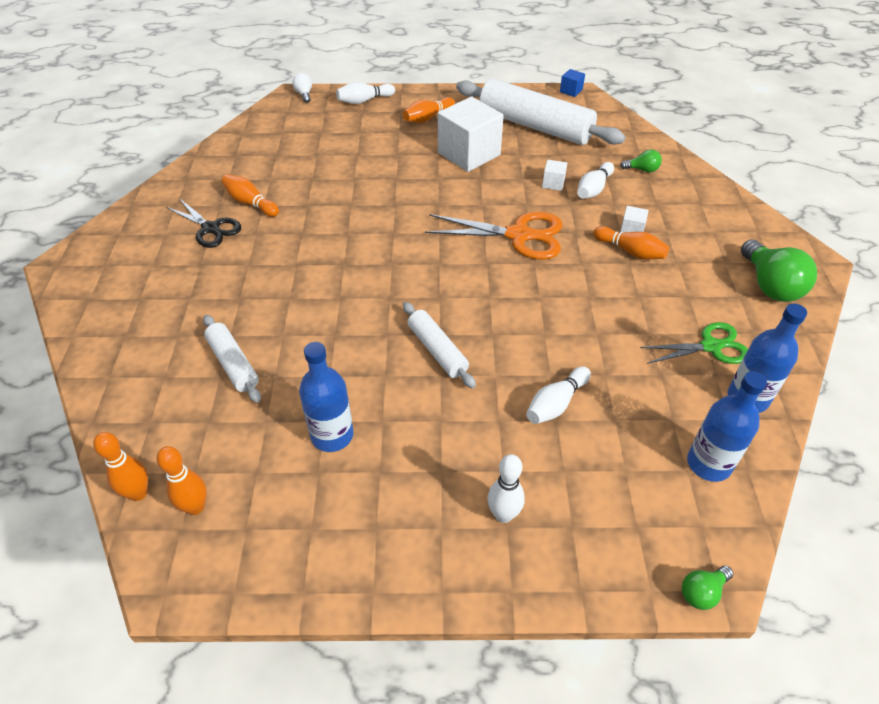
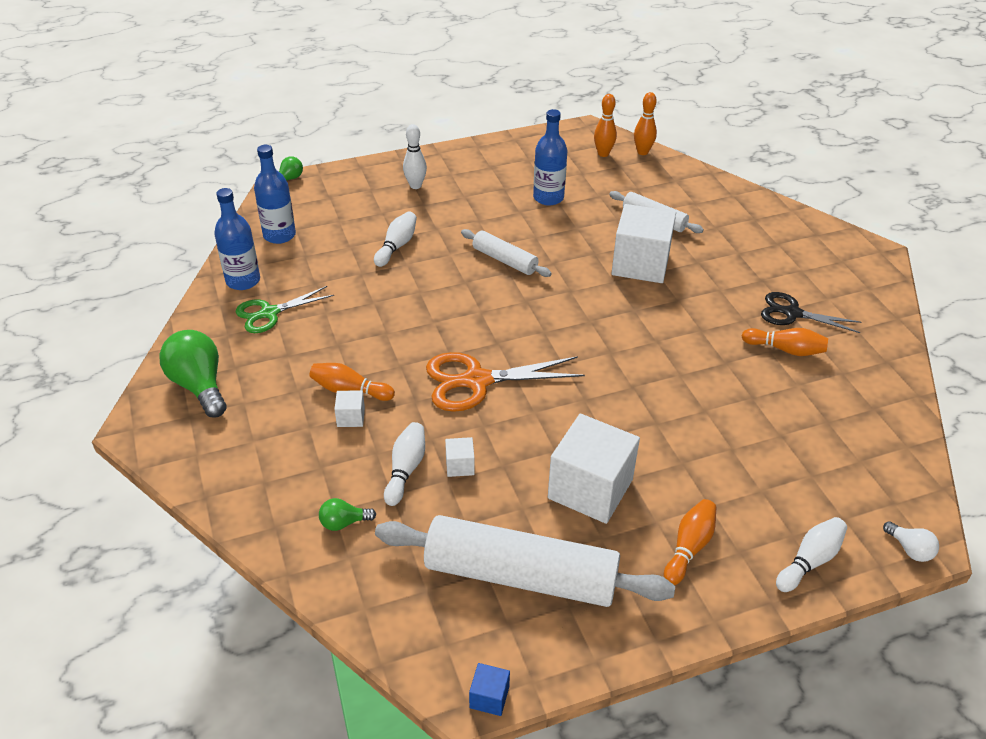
camera: 160 degrees right, 5 degrees down
none -> white cube [611,204,676,283]

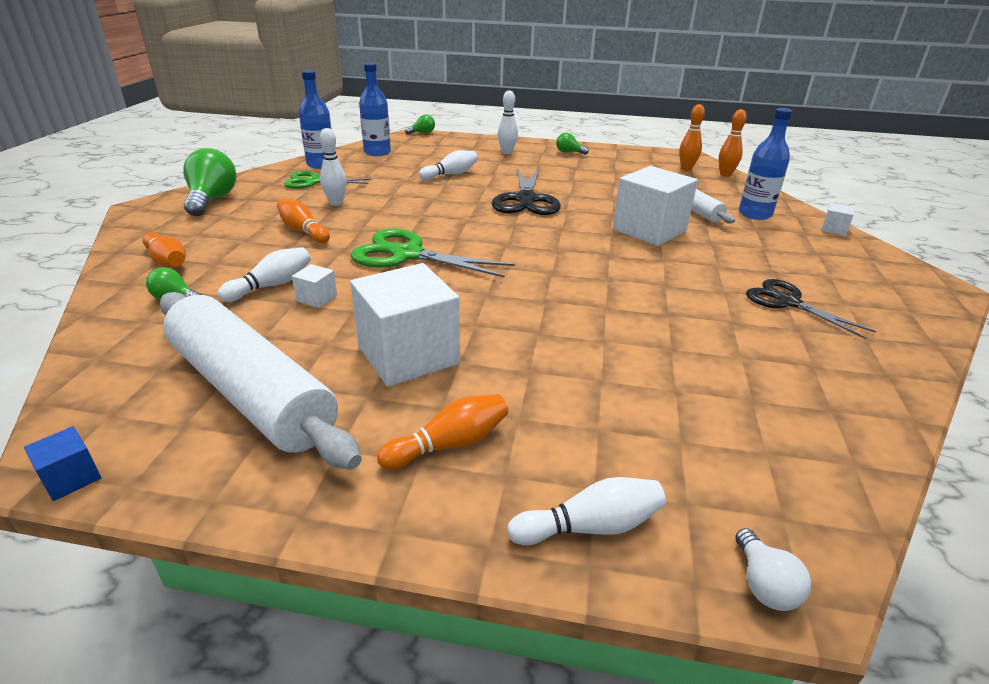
camera: 30 degrees right, 10 degrees down
white cube [334,391,365,427] -> white cube moved to [821,203,855,236]
orange scissors [426,352,585,412] -> green scissors [351,228,515,278]
white rolling pin [461,229,552,277] -> black scissors [492,168,561,215]
blue bottle [533,109,567,206] -> blue bottle moved to [739,108,792,220]
orange bowling pin [742,328,828,356] -> orange bowling pin moved to [143,232,186,268]
none -> white bowling pin [320,128,347,206]
none -> green light bulb [556,133,589,155]

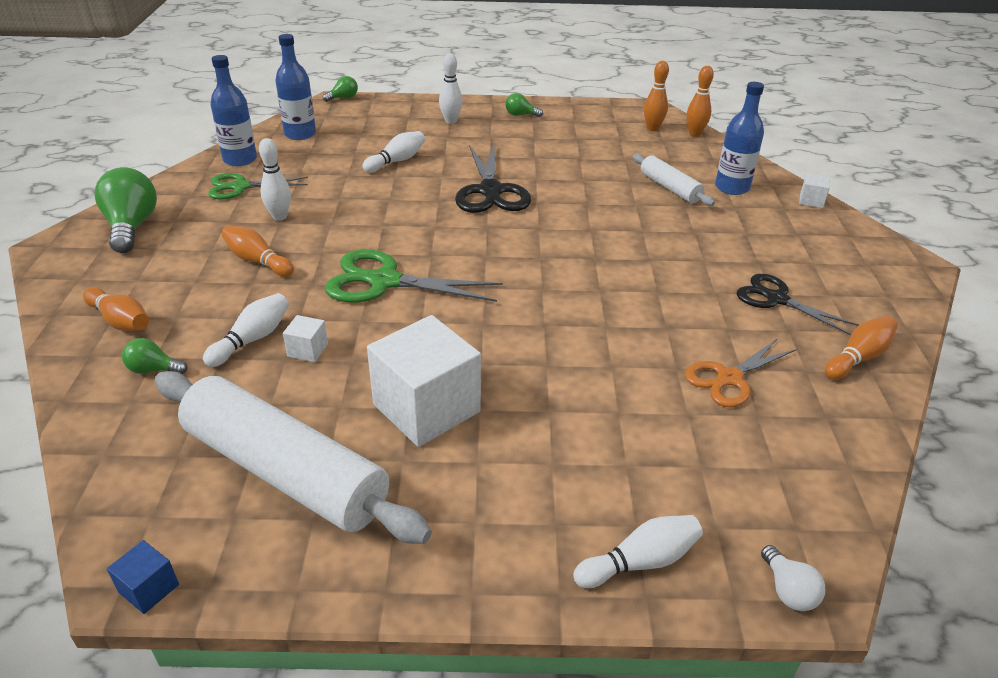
camera: 10 degrees left, 5 degrees up
orange bowling pin [377,394,508,470] -> orange bowling pin moved to [825,316,898,380]
white cube [613,166,698,246] -> none
none -> orange scissors [685,338,797,407]

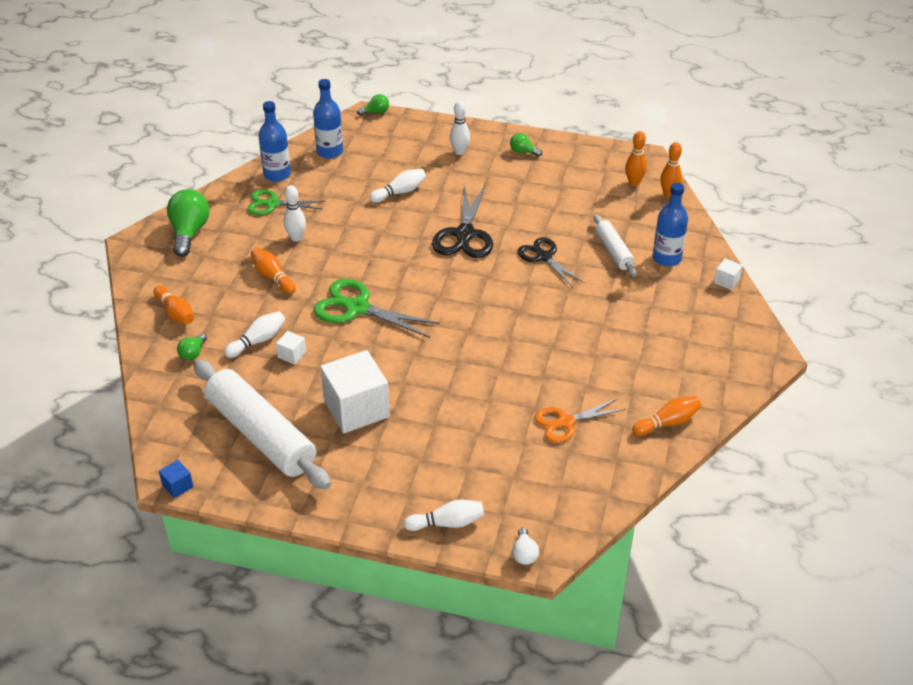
camera: 15 degrees right, 5 degrees up
green light bulb [122,338,187,374] -> green light bulb turned 90 degrees counterclockwise [177,333,207,361]
black scissors [737,274,859,335] -> black scissors moved to [518,237,585,288]

